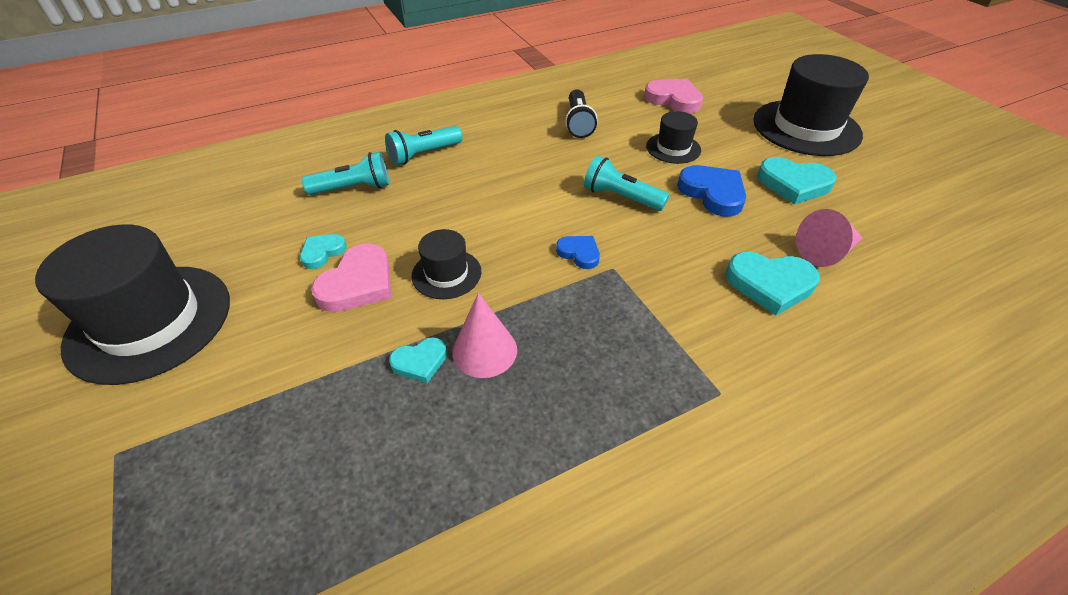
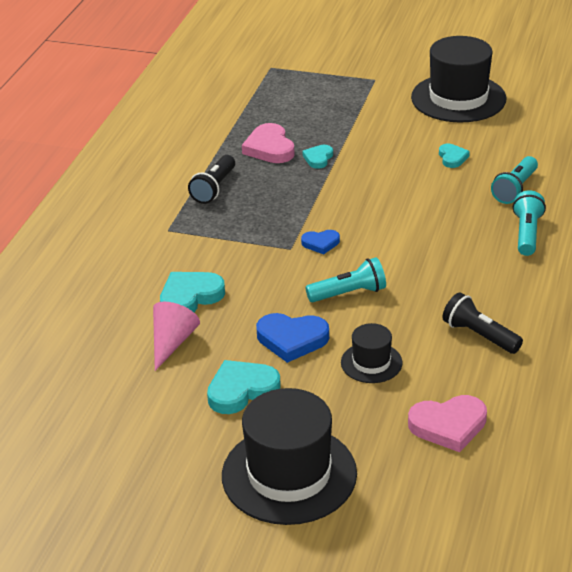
camera: 135 degrees right, 10 degrees down
pink heart [311,243,391,312] -> pink heart moved to [242,123,295,163]
black hat [412,229,481,299] -> none
pink cone [452,293,517,378] -> none
none -> black flashlight [188,155,235,204]

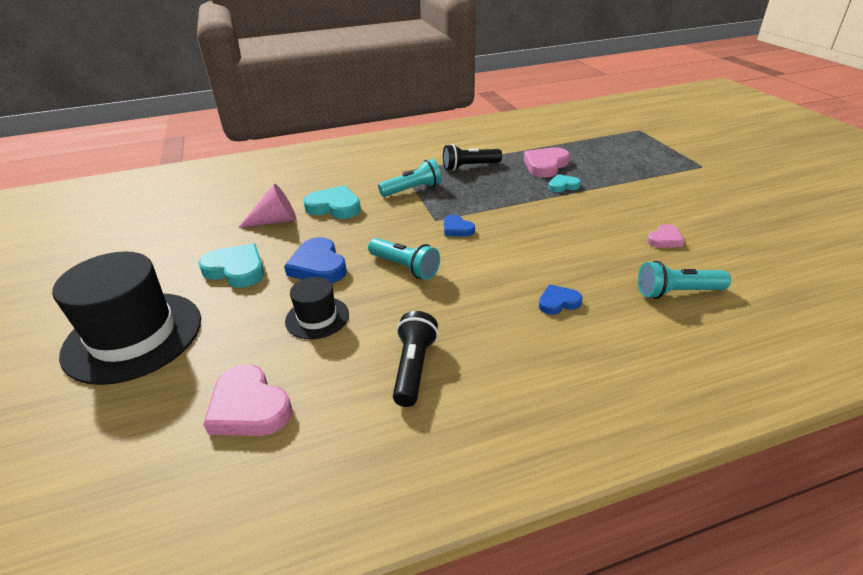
camera: 55 degrees right, 0 degrees up
black hat [411,36,507,123] -> none
turquoise heart [439,144,470,168] -> pink heart [647,224,684,248]
turquoise flashlight [513,190,546,256] -> turquoise flashlight moved to [378,159,442,197]
none -> blue heart [539,285,582,315]

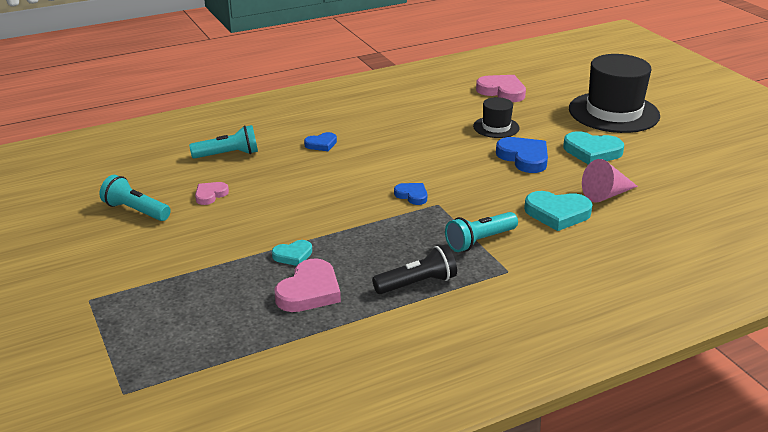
camera: 170 degrees right, 5 degrees down
turquoise flashlight [368,238,440,280] -> turquoise flashlight moved to [99,175,171,221]
black flashlight [393,311,438,407] -> none

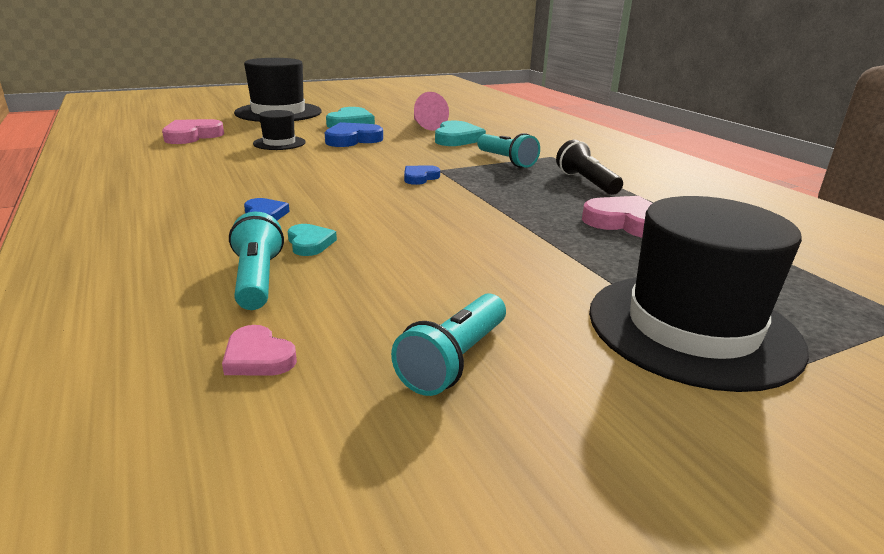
camera: 90 degrees left, 5 degrees down
pink heart [195,182,229,205] -> pink heart moved to [222,325,297,376]
turquoise heart [272,240,312,266] -> turquoise heart moved to [288,224,337,256]
none -> black hat [589,196,809,392]

